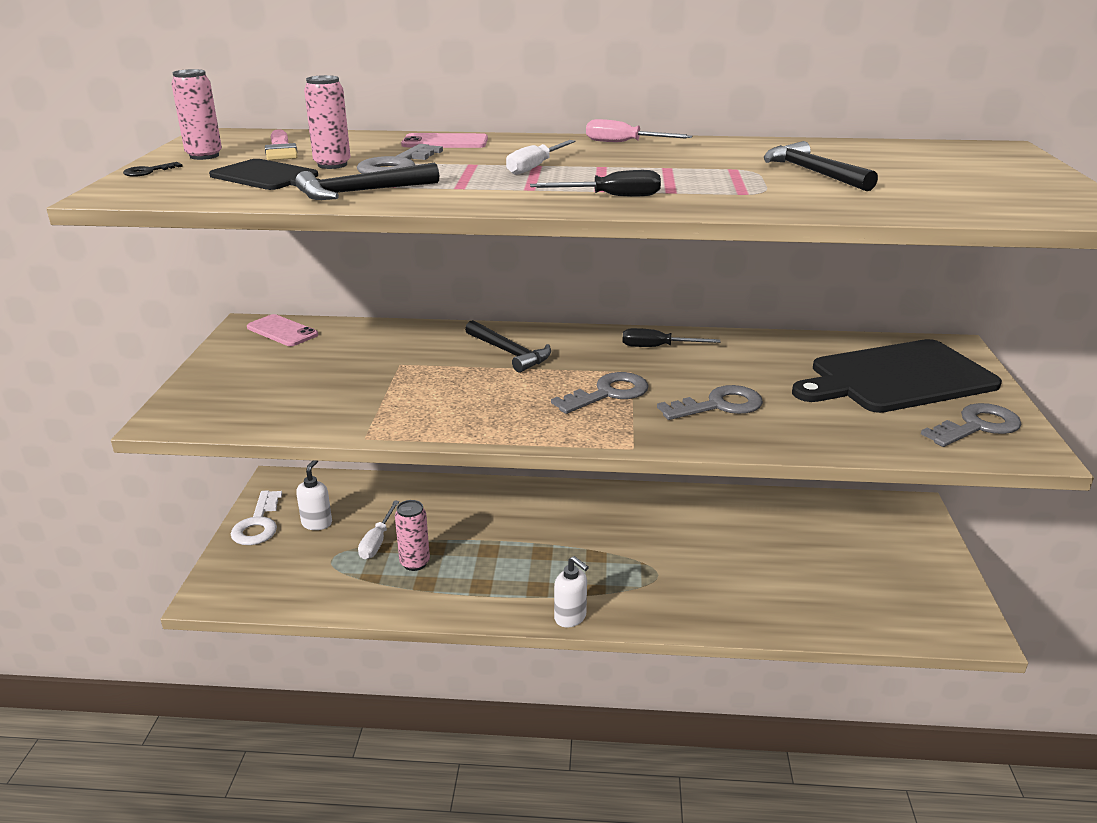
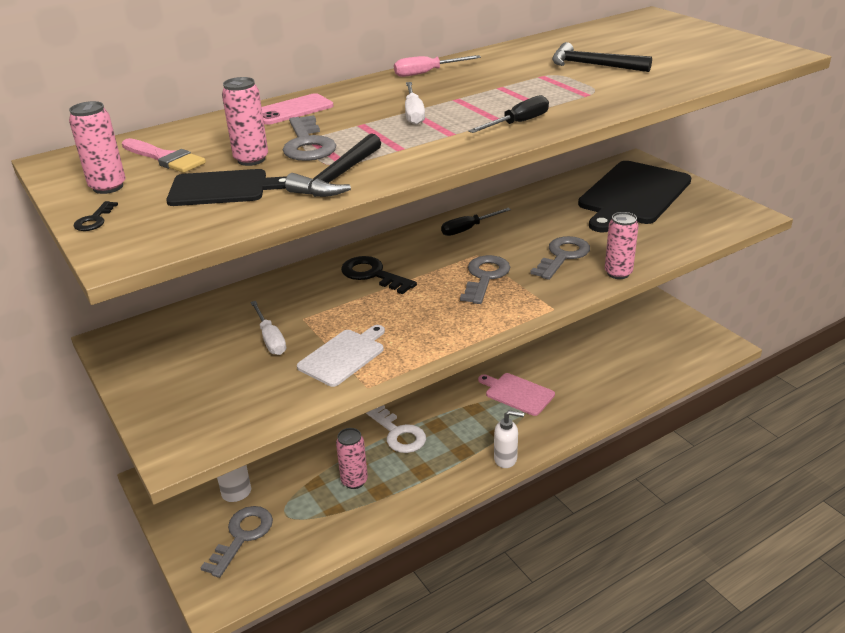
camera: 35 degrees left, 5 degrees up
white key [231,490,282,545] -> white key moved to [366,405,426,453]
pink phone [247,314,318,346] -> none
white screwdriver [358,500,399,559] -> white screwdriver moved to [250,301,286,355]
black hammer [465,320,551,373] -> black key [341,256,417,294]
grey key [921,403,1021,447] -> grey key moved to [200,506,273,578]
none -> white cutting board [297,325,385,387]
none -> pink cutting board [478,373,555,416]
none -> pink can [605,212,639,279]

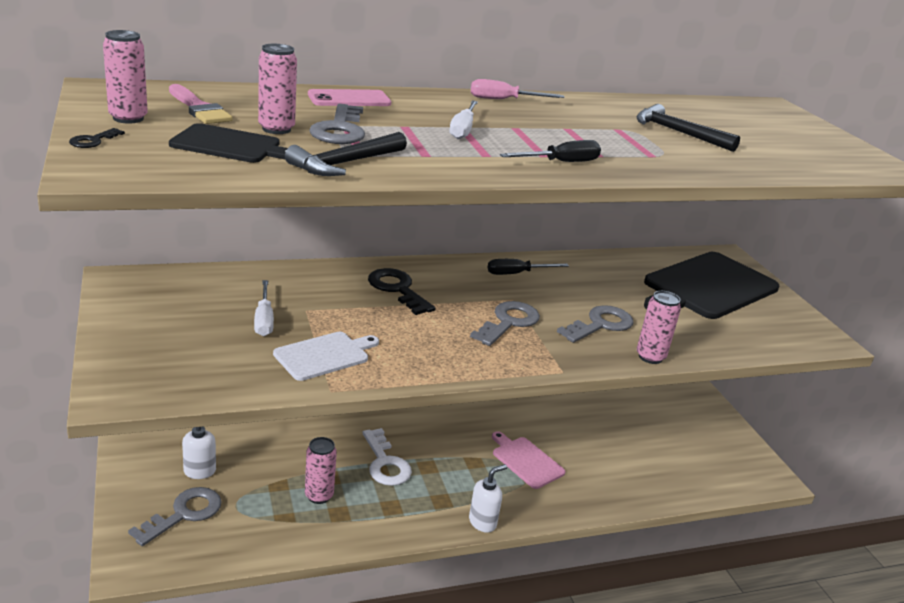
camera: 10 degrees right, 5 degrees down
white soap dispenser [494,410,524,468] -> white soap dispenser turned 60 degrees counterclockwise [469,464,507,533]

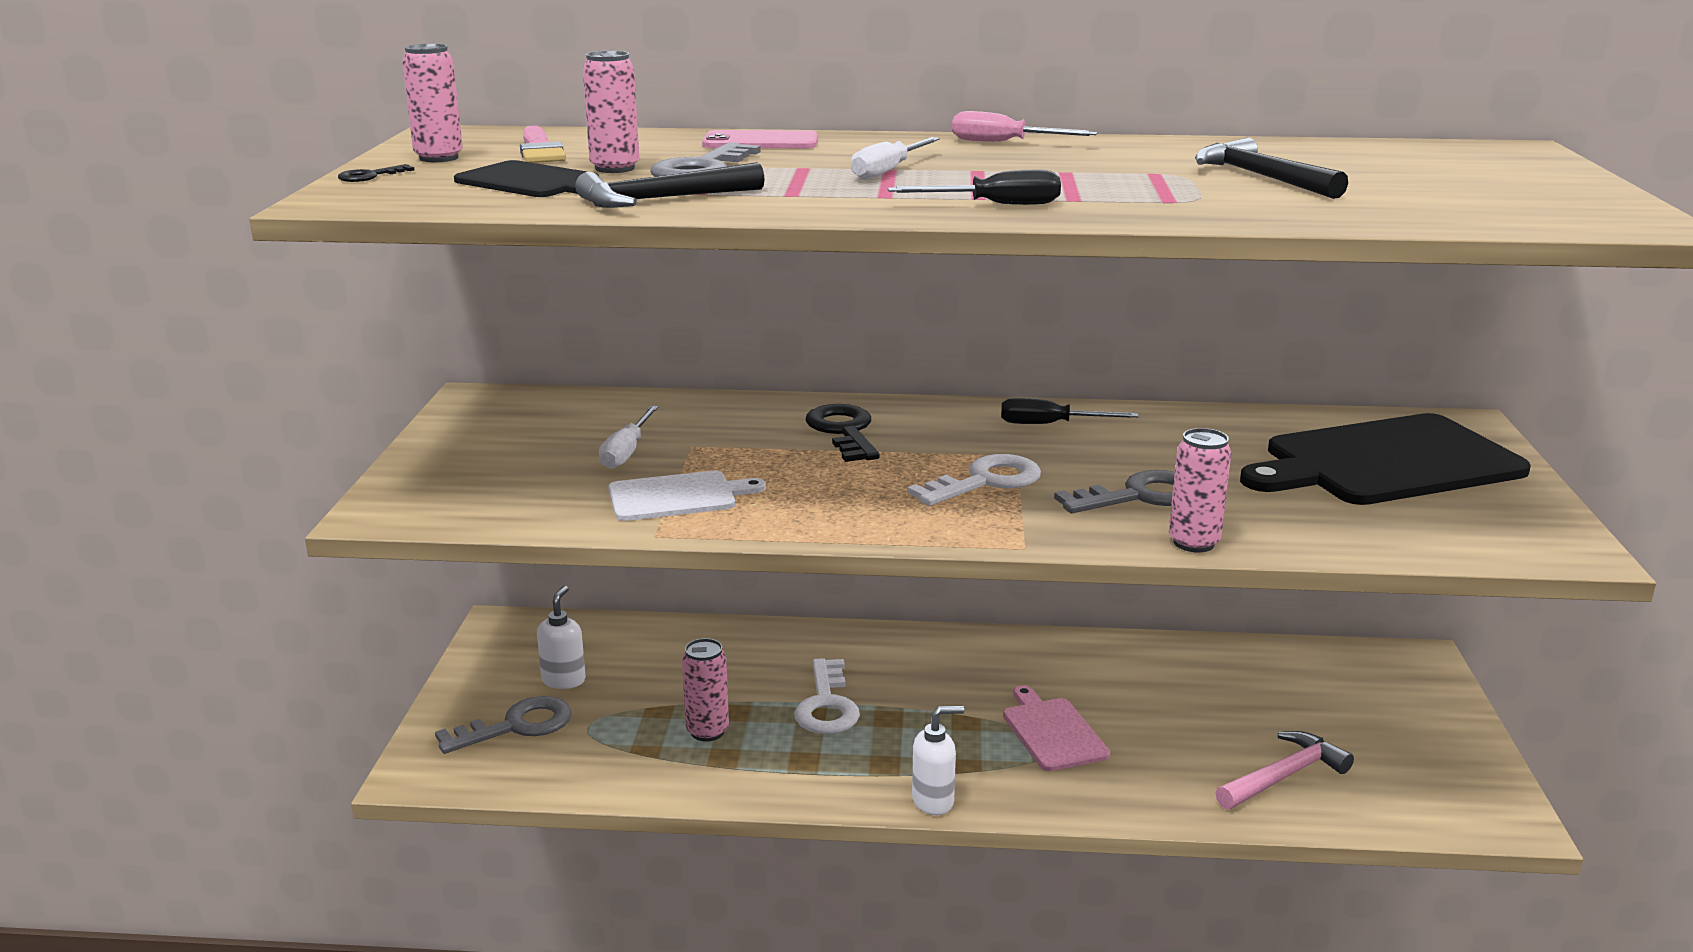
camera: 25 degrees right, 5 degrees down
grey key [470,301,540,346] -> white key [907,454,1041,506]
none -> pink hammer [1216,731,1354,810]

